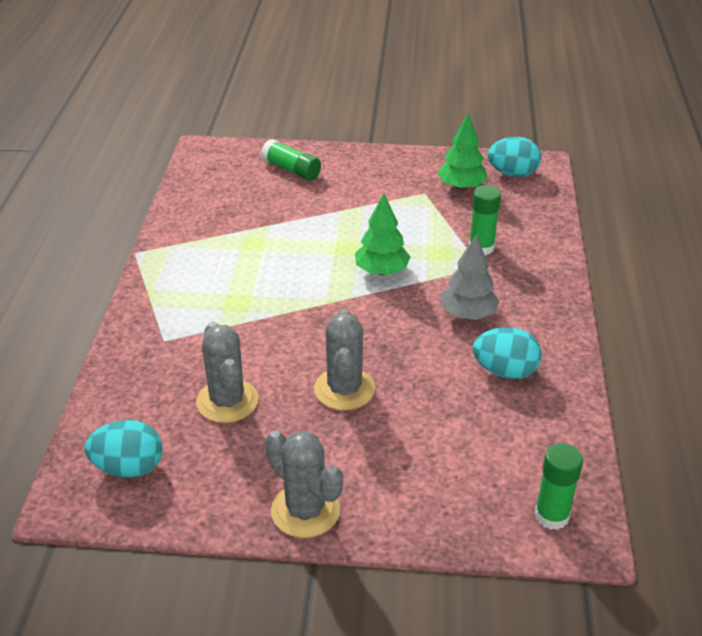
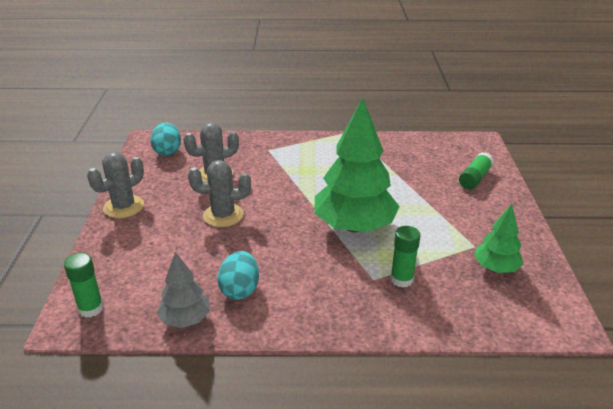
camera: 85 degrees right, 5 degrees down
green tree [355,193,411,275] -> green tree [314,97,400,232], size x1.94
grey tree [441,235,500,320] -> grey tree moved to [157,252,211,328]
turquoise egg [488,137,541,177] -> none

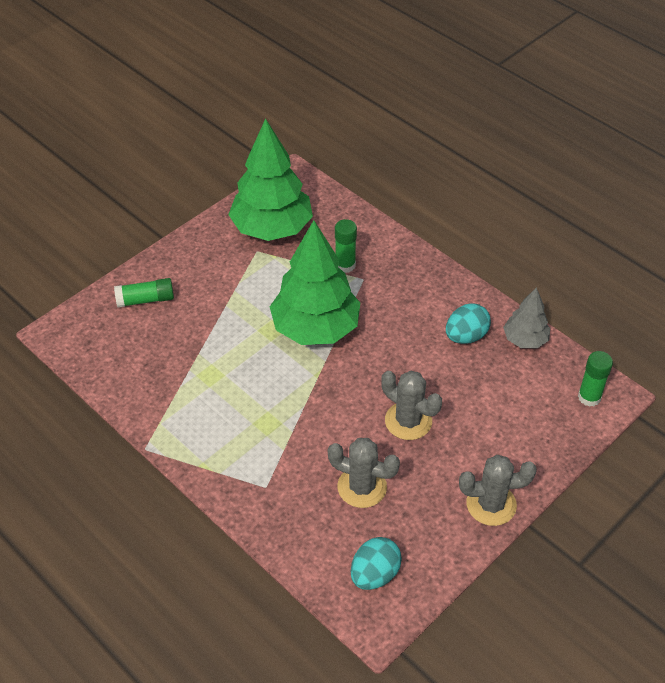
camera: 135 degrees left, 15 degrees up
green tree [474,204,524,273] -> green tree [228,118,313,241], size x1.94

